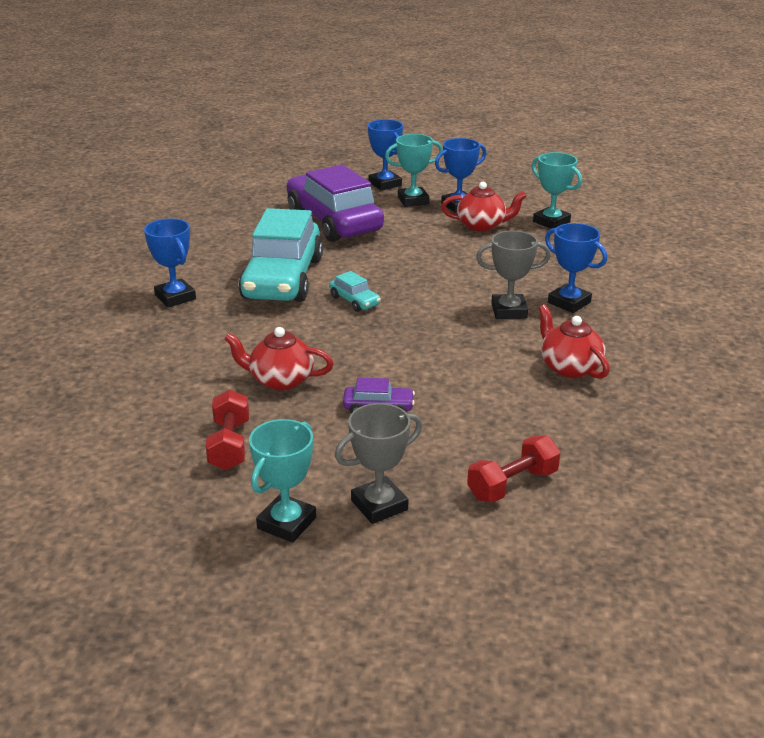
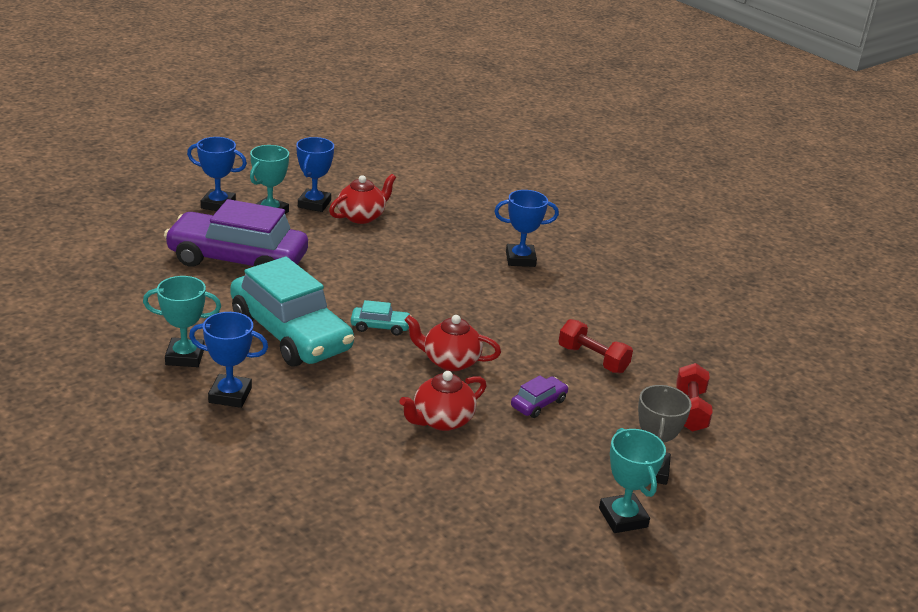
camera: 50 degrees left, 0 degrees up
red dumbbell [205,389,249,470] -> red dumbbell moved to [558,319,633,373]
grey trophy [476,231,551,319] -> none
turquoise trophy [532,152,582,229] -> turquoise trophy moved to [143,276,221,367]
red teapot [538,304,610,379] -> red teapot moved to [405,315,501,371]

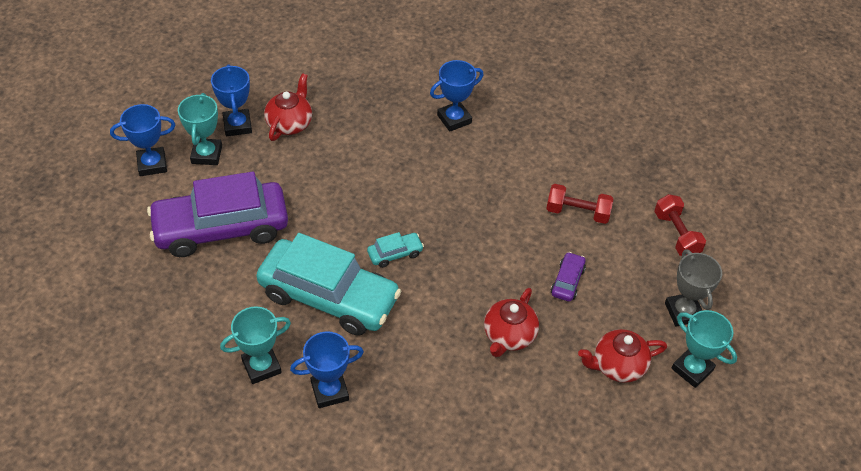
camera: 25 degrees left, 20 degrees up
red teapot [405,315,501,371] -> red teapot moved to [578,329,667,383]

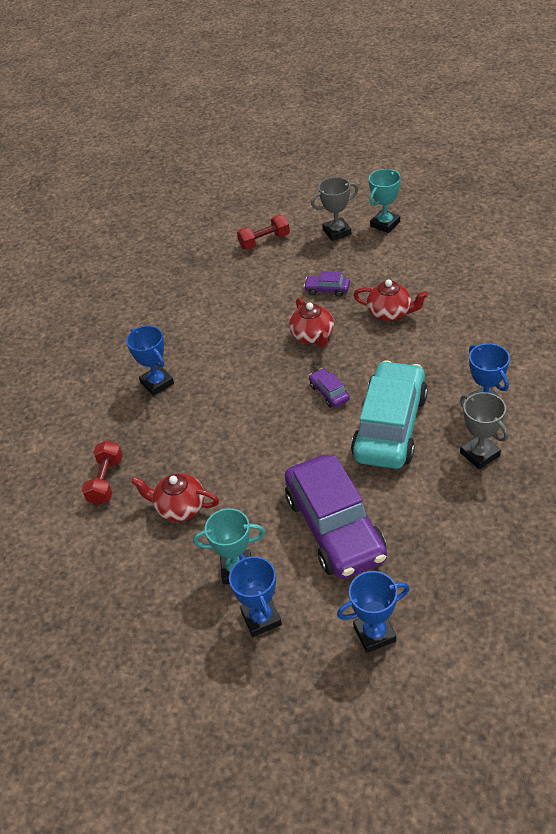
camera: 90 degrees left, 5 degrees down
blue trophy [211,64,252,136] -> blue trophy moved to [337,571,409,653]
turquoise trophy [220,306,291,384] -> grey trophy [460,392,508,469]
turquoise car [367,232,424,268] -> purple car [309,368,350,407]
red dumbbell [546,184,614,224] -> red dumbbell moved to [82,440,123,505]
red teapot [578,329,667,383] -> red teapot moved to [289,298,334,347]

